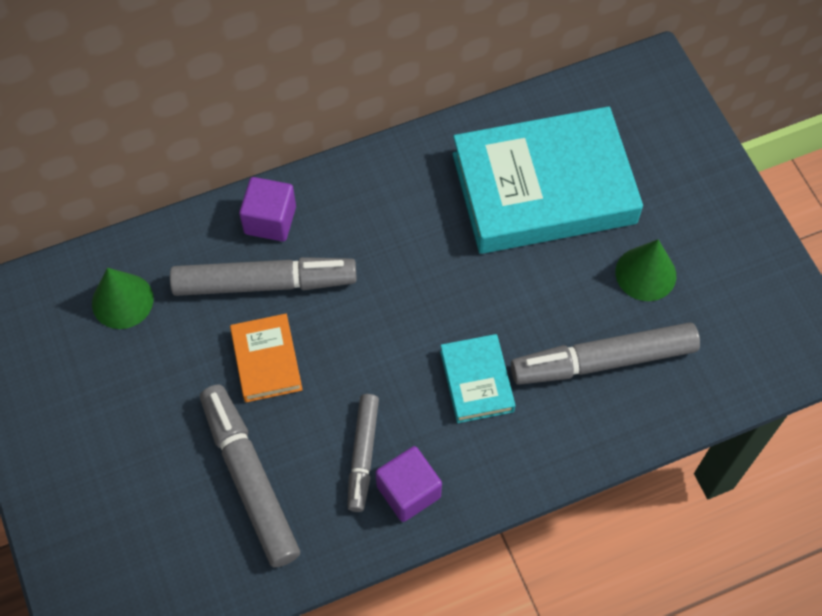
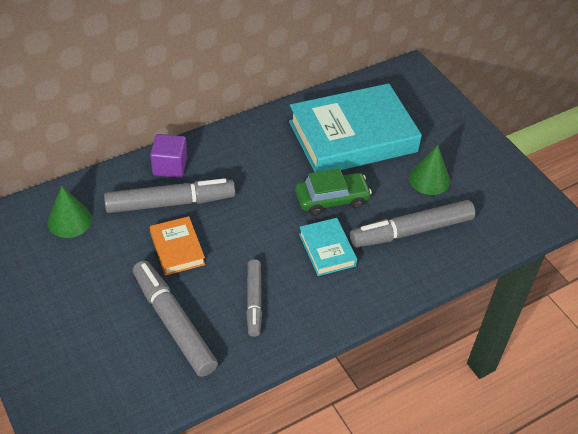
camera: 10 degrees left, 15 degrees down
purple cube [376,446,442,522] -> none
none -> green car [295,168,372,216]

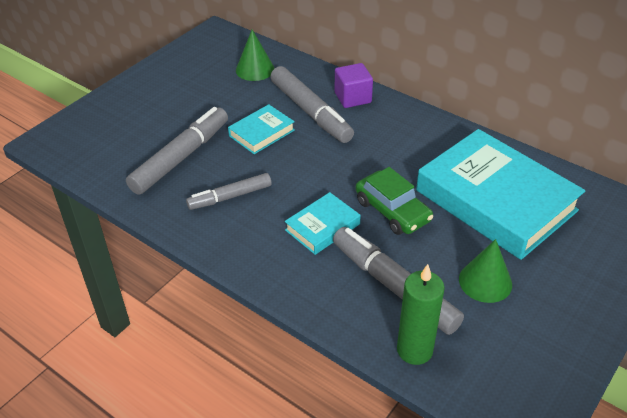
camera: 70 degrees right, 5 degrees down
orange book [150,216,205,276] -> turquoise book [228,104,295,154]
none -> green candle [397,264,445,365]

